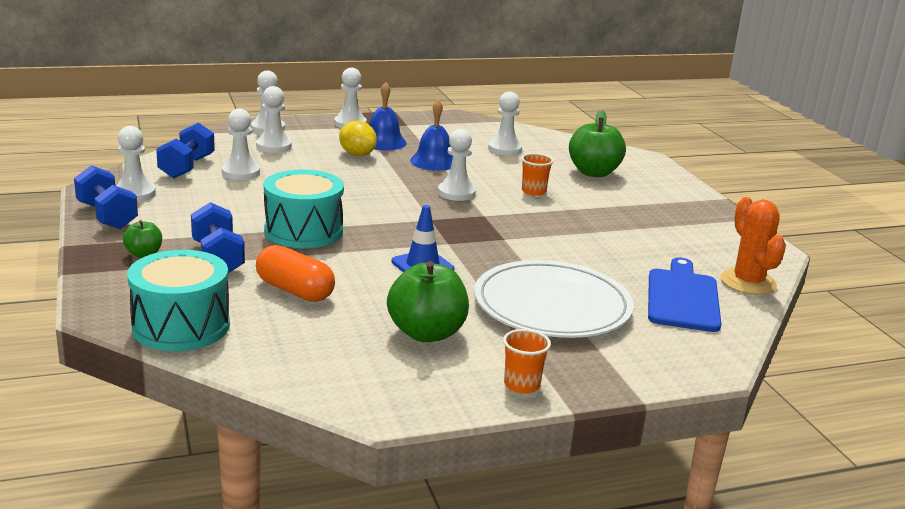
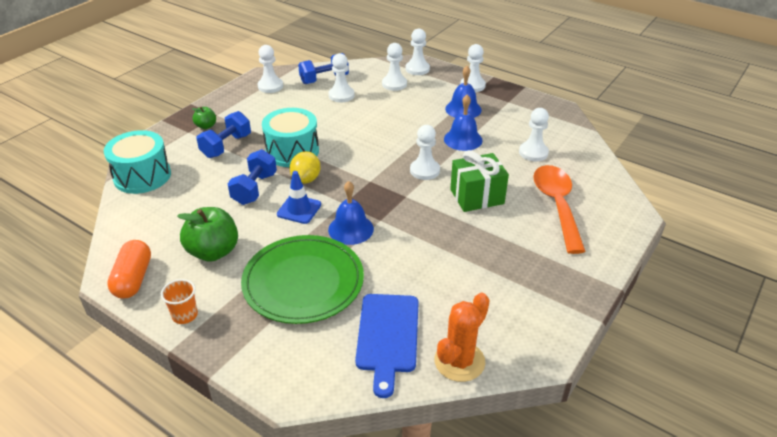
camera: 55 degrees right, 15 degrees up
blue dumbbell [74,165,138,229] -> blue dumbbell moved to [227,149,277,205]
orange capsule [256,245,335,302] -> orange capsule moved to [107,240,151,299]
yellow lemon [339,121,377,156] -> yellow lemon moved to [290,151,320,184]
white plate [474,260,634,338] -> green plate [241,235,364,324]
orange cup [521,153,554,196] -> green gift [450,150,509,212]
green apple [569,110,626,177] -> orange spoon [533,165,586,254]
blue cutting board [648,257,721,332] -> blue cutting board turned 120 degrees clockwise [355,294,419,398]
none -> blue bell [328,181,374,245]

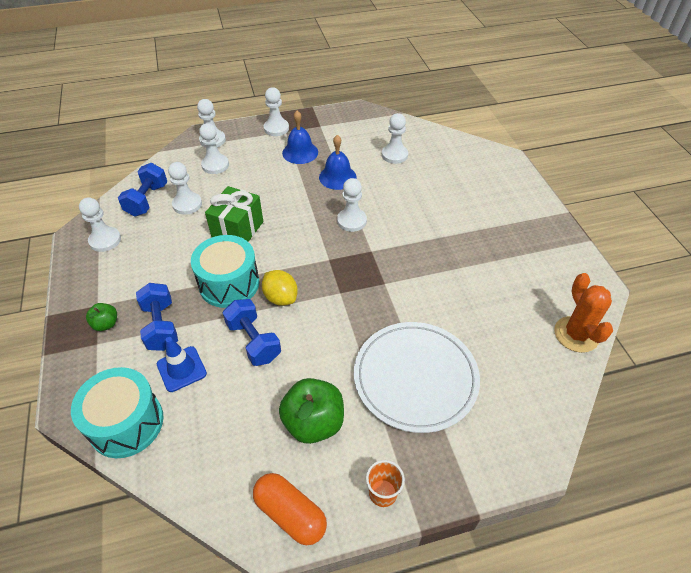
camera: 50 degrees left, 10 degrees up
green plate [241,235,364,324] -> white plate [354,322,480,433]
blue traffic cone [277,171,321,224] -> blue traffic cone moved to [157,337,207,392]
blue bell [328,181,374,245] -> none
blue cutting board [355,294,419,398] -> none
green gift [450,150,509,212] -> green gift moved to [205,186,263,242]
orange spoon [533,165,586,254] -> none

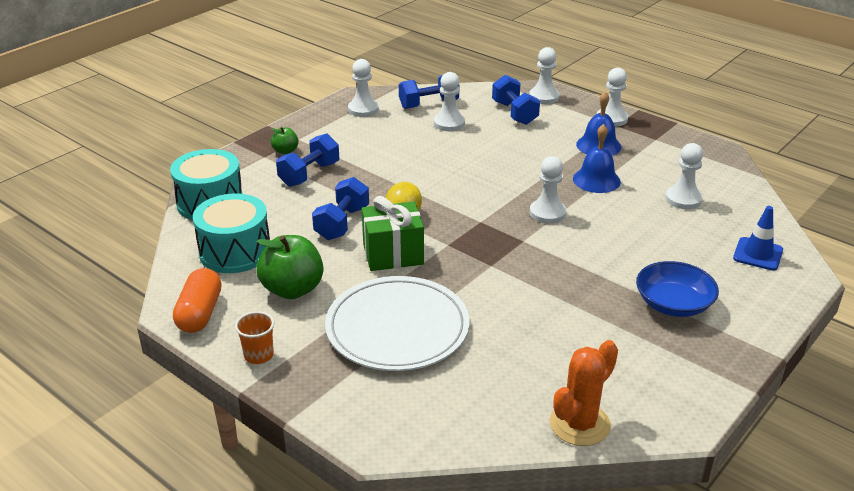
camera: 55 degrees right, 15 degrees down
blue traffic cone [157,337,207,392] -> blue traffic cone moved to [733,206,783,271]
turquoise drum [191,235,259,308] -> turquoise drum moved to [193,194,270,273]
white pawn [199,123,229,174] -> blue dumbbell [492,75,540,125]
green gift [205,186,263,242] -> green gift moved to [362,196,424,271]
none -> blue bowl [636,261,719,317]

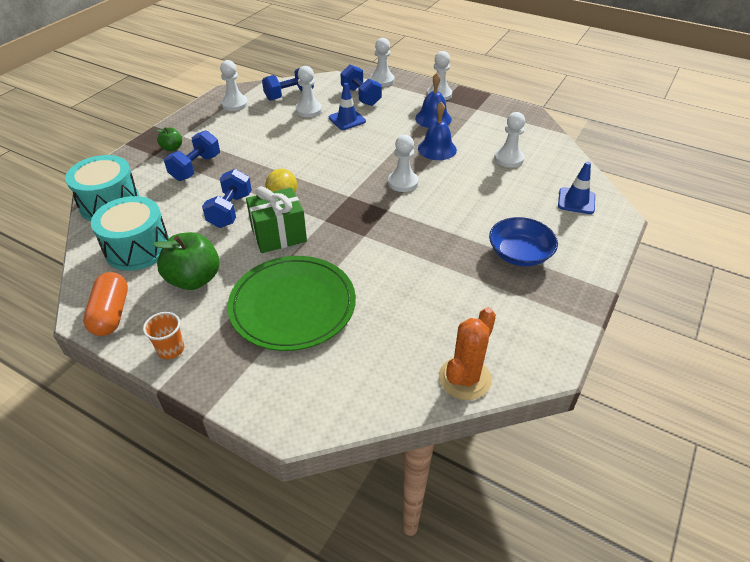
camera: 10 degrees left, 10 degrees up
white plate [325,276,469,371] -> green plate [228,256,356,351]
none -> blue traffic cone [329,83,366,130]

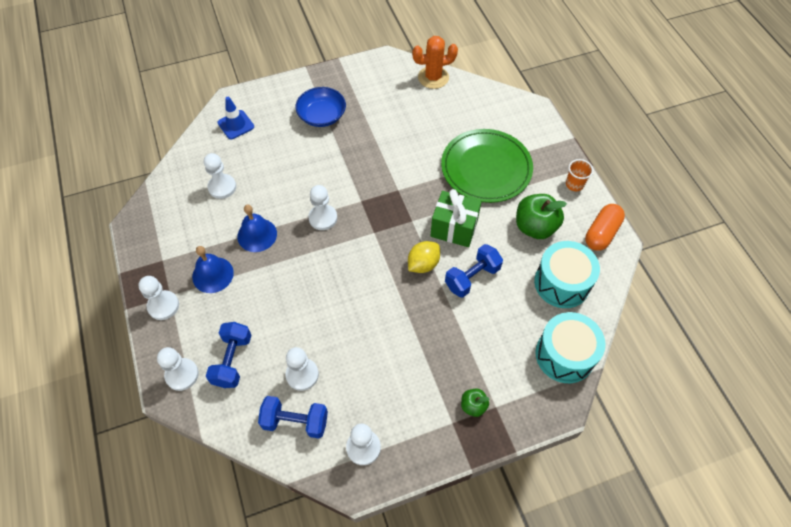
camera: 140 degrees left, 15 degrees up
blue dumbbell [164,130,220,181] -> none
blue traffic cone [329,83,366,130] -> none

